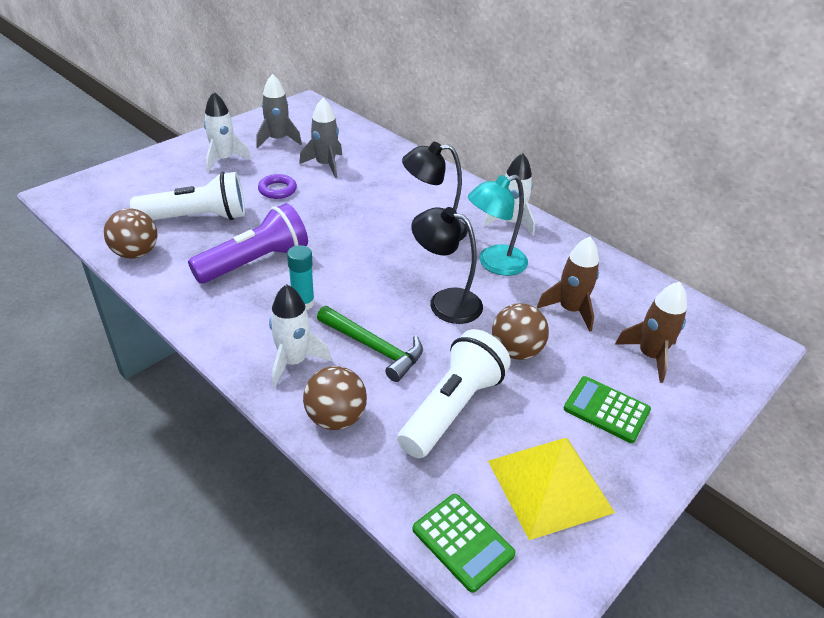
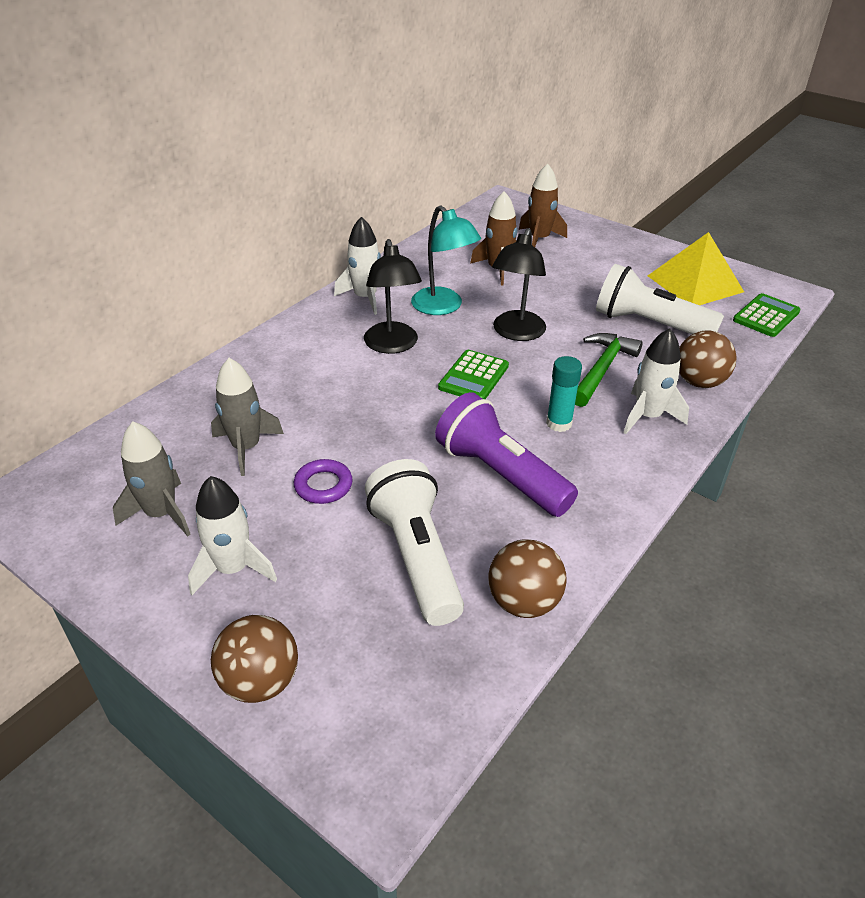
camera: 95 degrees left, 0 degrees up
brown ball [492,303,549,360] -> brown ball moved to [211,615,298,703]
green calculator [564,376,651,443] -> green calculator moved to [438,350,509,399]

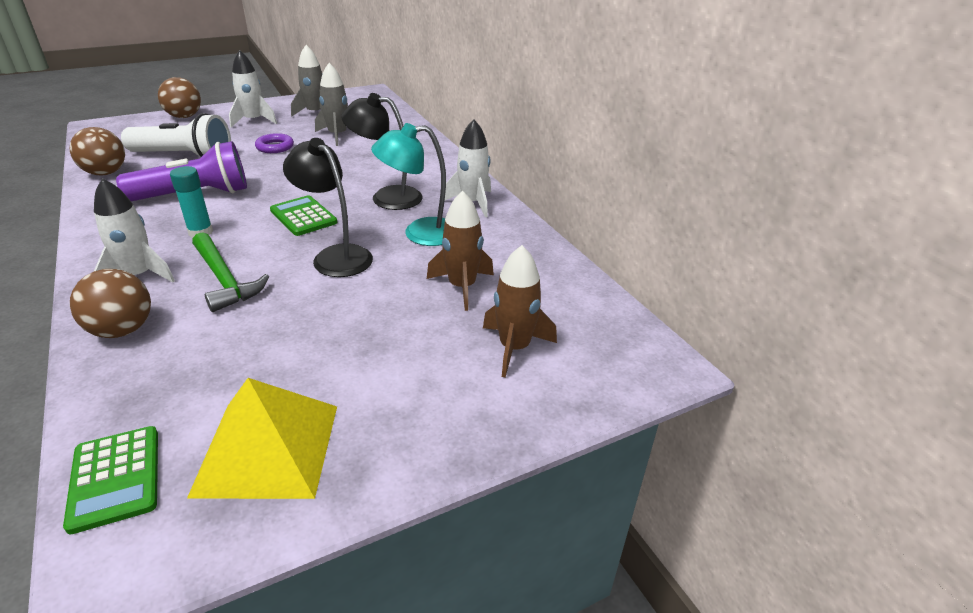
camera: 115 degrees right, 5 degrees down
white flashlight [596,264,724,334] -> none

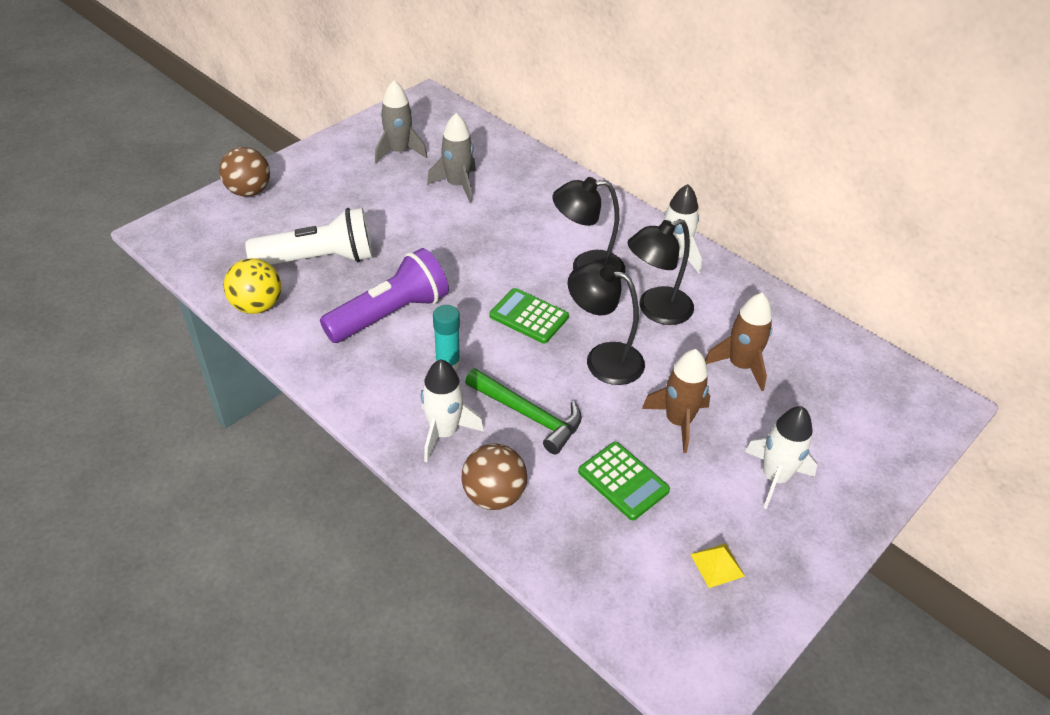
camera: 20 degrees left, 10 degrees up
green calculator [63,426,158,535] -> green calculator moved to [578,442,670,520]
brown ball [70,127,125,175] -> yellow ball [224,258,281,314]
yellow pyramid [187,378,337,499] -> yellow pyramid [690,543,745,588], size x0.42
white rocket [229,50,277,127] -> white rocket moved to [745,406,818,509]
purple ring [255,133,294,153] -> none
turquoise lamp [371,123,446,246] -> black lamp [628,219,694,325]
brown rocket [483,245,557,378] -> brown rocket moved to [642,349,710,453]

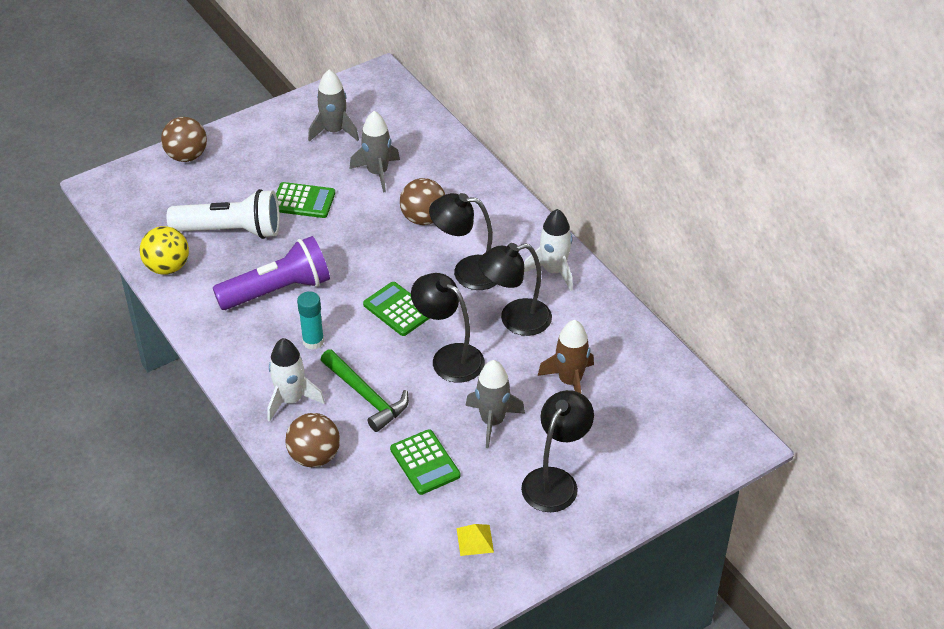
camera: 15 degrees right, 0 degrees up
brown rocket [642,349,710,453] -> grey rocket [465,360,525,449]
white rocket [745,406,818,509] -> black lamp [521,390,594,512]
none -> green calculator [276,182,335,218]
none -> brown ball [400,178,445,225]

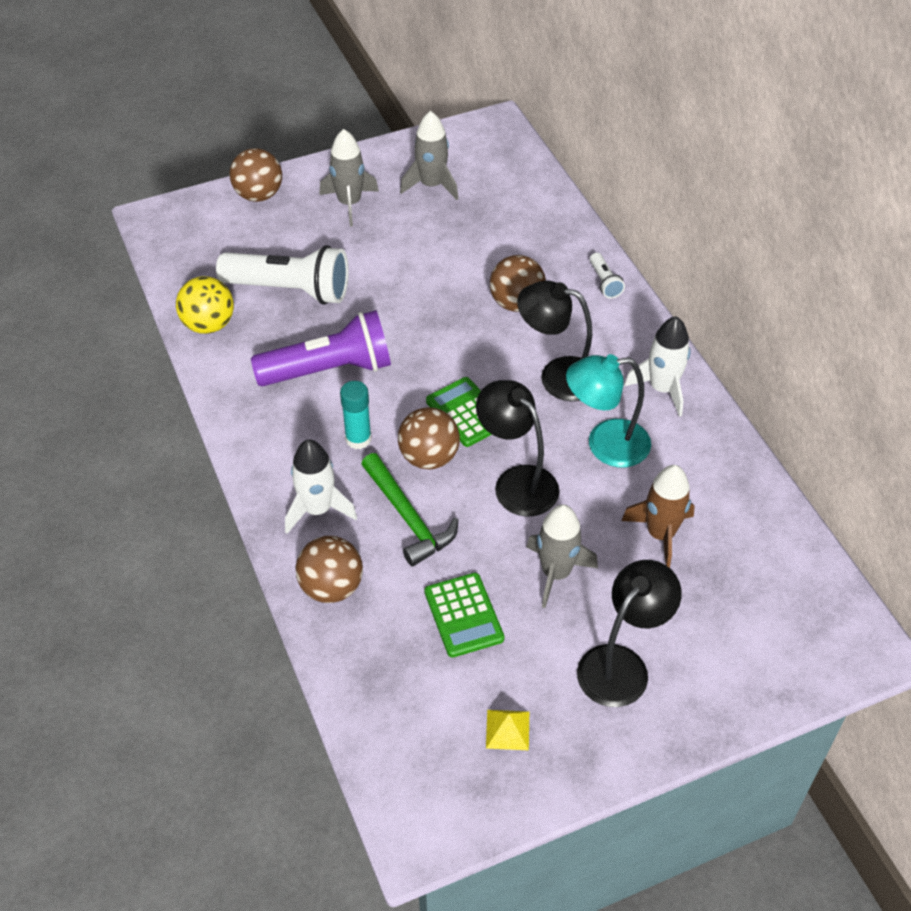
camera: 10 degrees right, 5 degrees up
green calculator [276,182,335,218] -> none
grey rocket [350,111,400,192] -> grey rocket moved to [319,129,379,227]
black lamp [478,243,552,336] -> turquoise lamp [566,354,651,467]
none -> brown ball [398,407,460,469]
none -> white flashlight [590,253,625,298]

